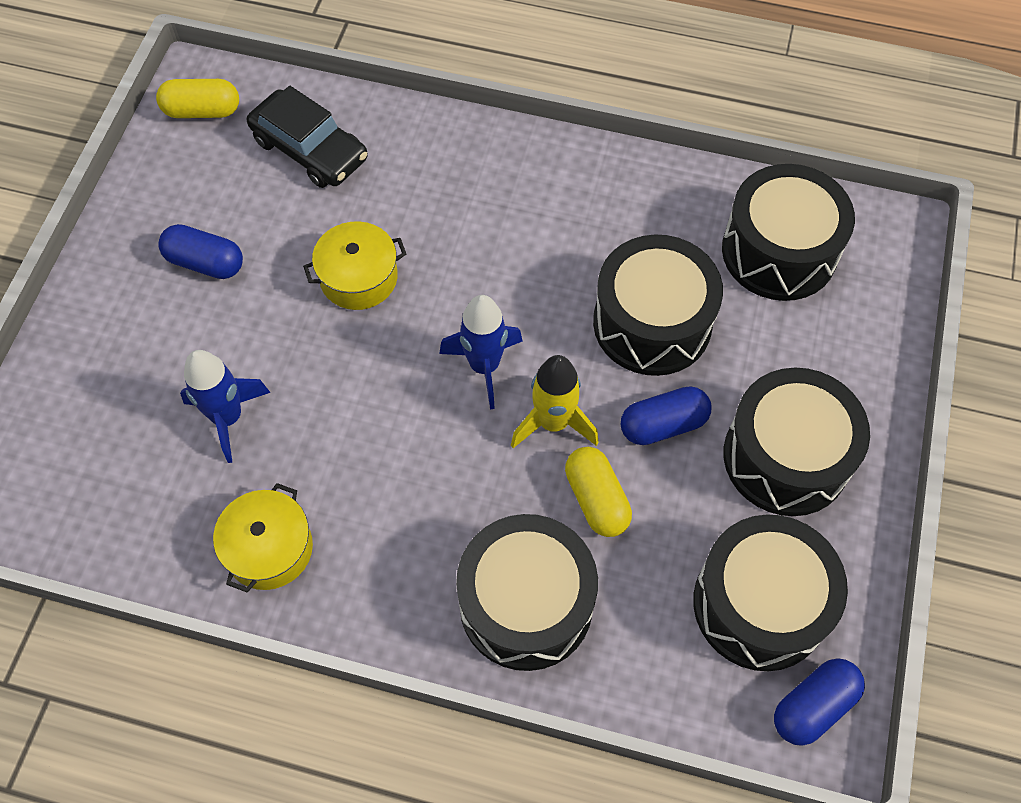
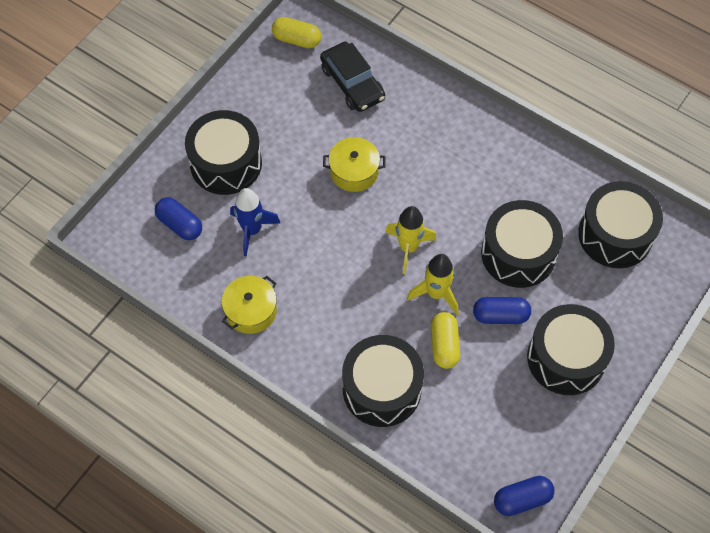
camera: 20 degrees right, 0 degrees up
blue capsule [158,224,243,279] -> blue capsule moved to [155,197,202,240]
blue rocket [439,295,523,409] -> yellow rocket [385,206,437,274]
black drum [693,514,848,671] -> black drum moved to [185,110,262,195]

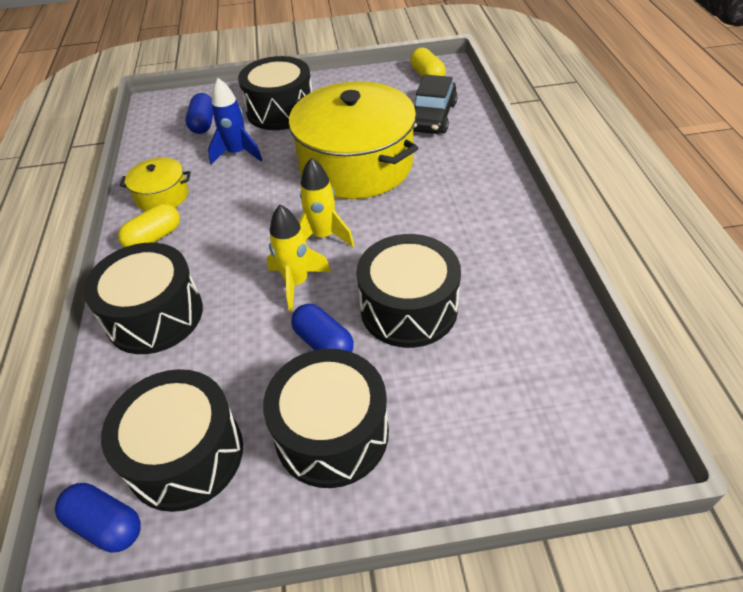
camera: 50 degrees right, 15 degrees down
yellow pot [323,137,386,192] -> yellow pot [289,81,418,199], size x2.20
yellow capsule [431,312,460,369] -> yellow capsule moved to [118,204,180,247]
black drum [578,181,663,268] -> black drum moved to [101,369,243,512]

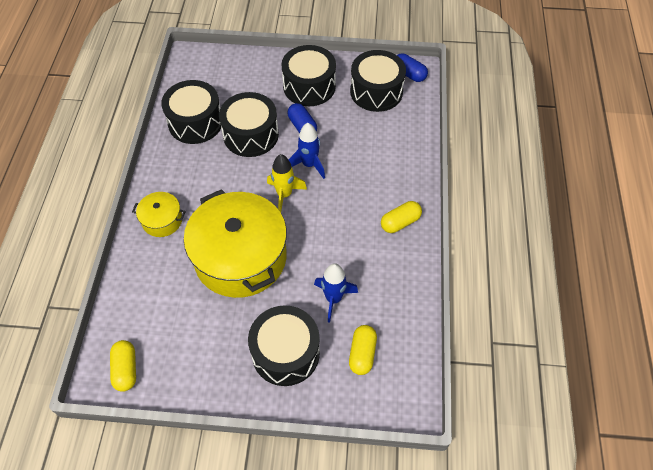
camera: 170 degrees left, 10 degrees up
black drum [83,243,203,354] -> black drum moved to [161,80,221,144]
yellow pot [120,158,191,211] -> yellow pot moved to [132,192,186,237]
blue capsule [186,93,213,134] -> yellow capsule [349,325,377,375]
yellow rocket [267,205,331,312] -> blue rocket [288,123,325,179]
black car [413,74,457,134] -> none

